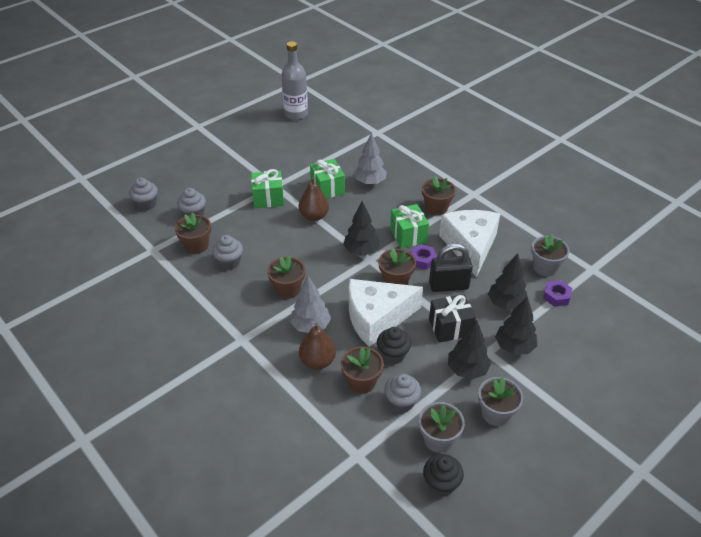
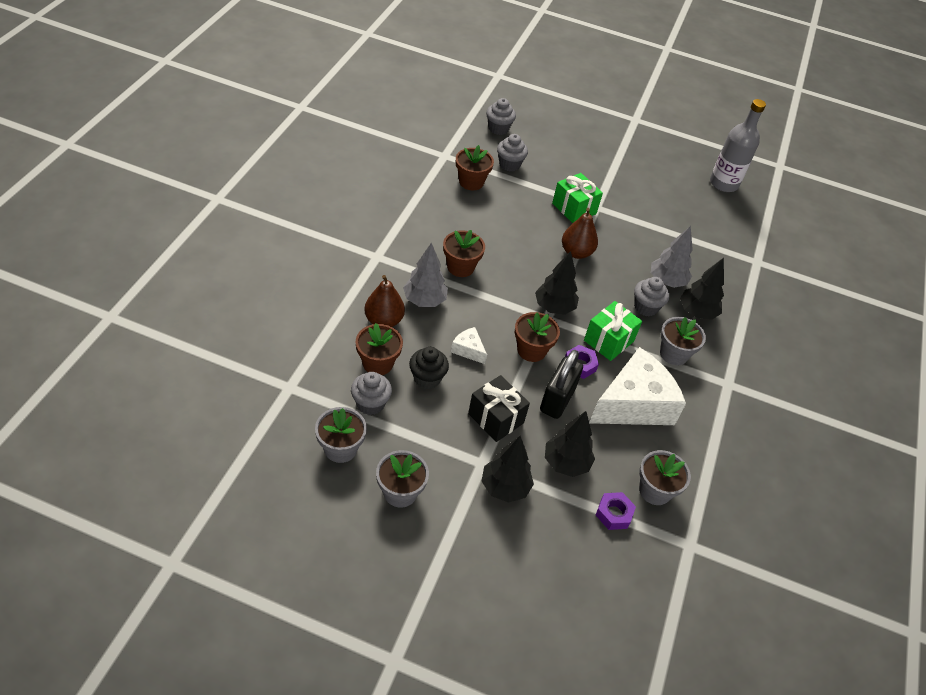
camera: 55 degrees right, 5 degrees up
grey cupcake [212,235,243,270] -> grey cupcake moved to [634,277,669,316]
green gift [310,159,345,199] -> none
white cheese [349,279,423,347] -> white cheese [451,327,487,364], size x0.43
brown flower pot [422,176,456,215] -> grey flower pot [660,317,706,365]
black cupcake [423,454,464,497] -> none
black padlock [429,243,473,292] -> black padlock turned 60 degrees clockwise [540,350,583,419]
black tree [448,320,491,379] -> black tree moved to [680,258,724,320]

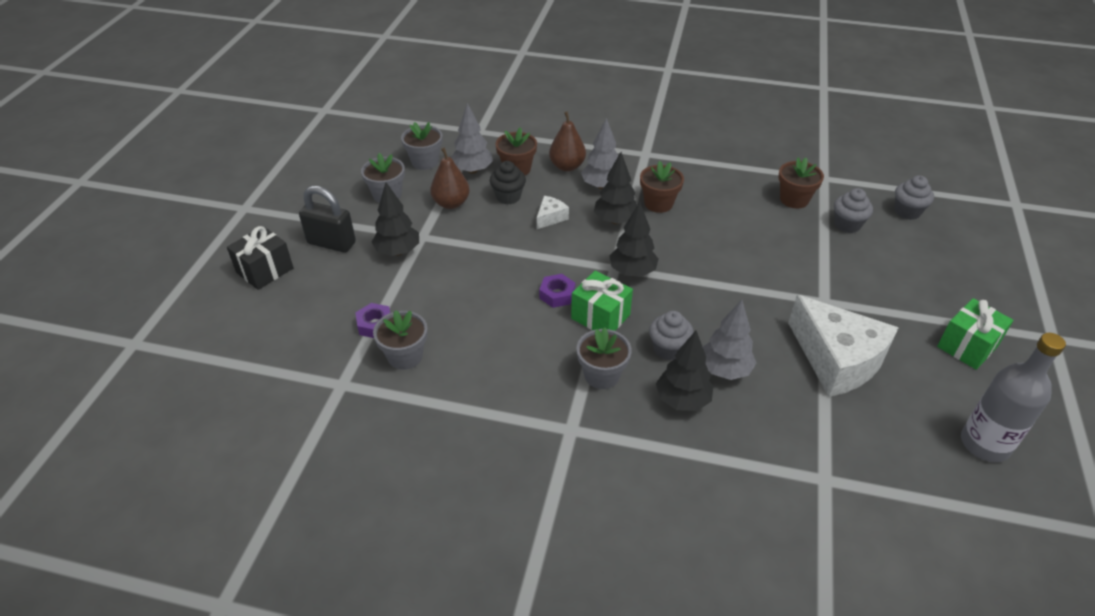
camera: 90 degrees right, 5 degrees down
grey cupcake [351,372,392,415] -> grey tree [452,103,493,174]
black gift [468,375,530,442] -> black gift moved to [227,226,294,290]
brown flower pot [515,312,560,362] -> none
black padlock [540,350,583,419] -> black padlock moved to [299,186,356,253]
black tree [545,411,595,477] -> black tree moved to [594,152,637,224]
green gift [552,173,603,223] -> green gift moved to [937,298,1014,370]
brown pear [562,208,598,259] -> brown pear moved to [430,148,470,209]
white cheese [589,347,686,425] -> white cheese moved to [788,295,899,397]

